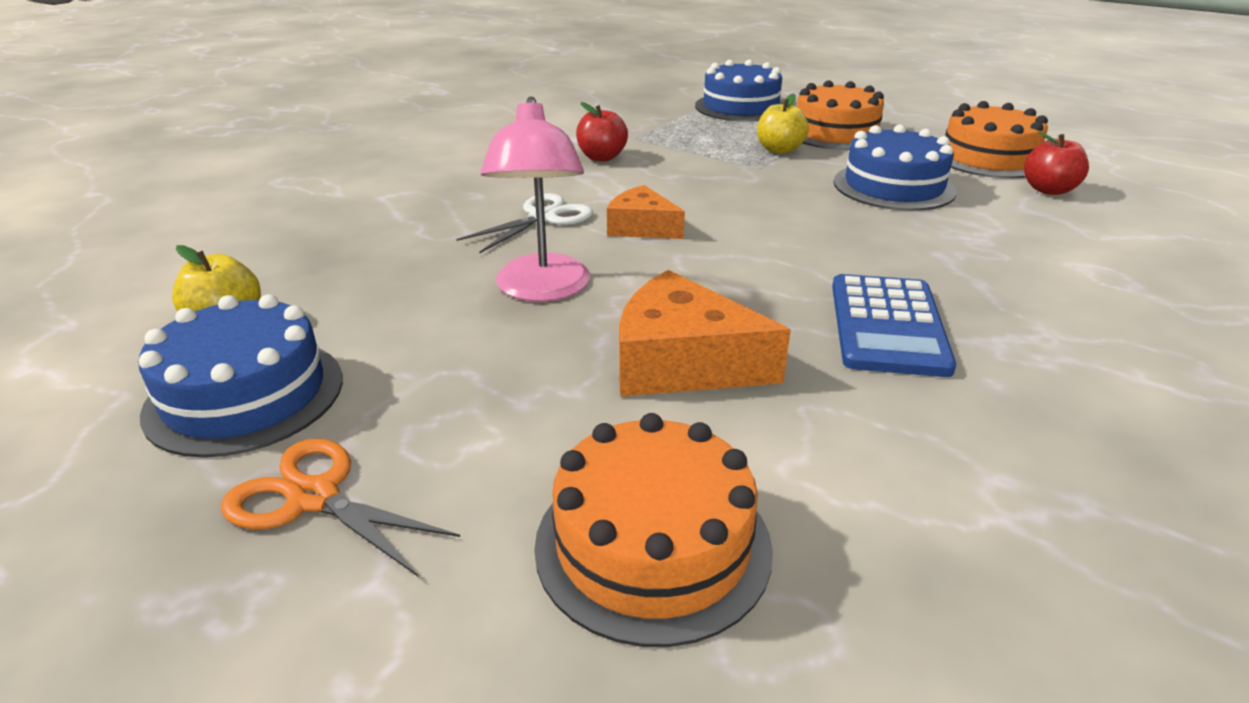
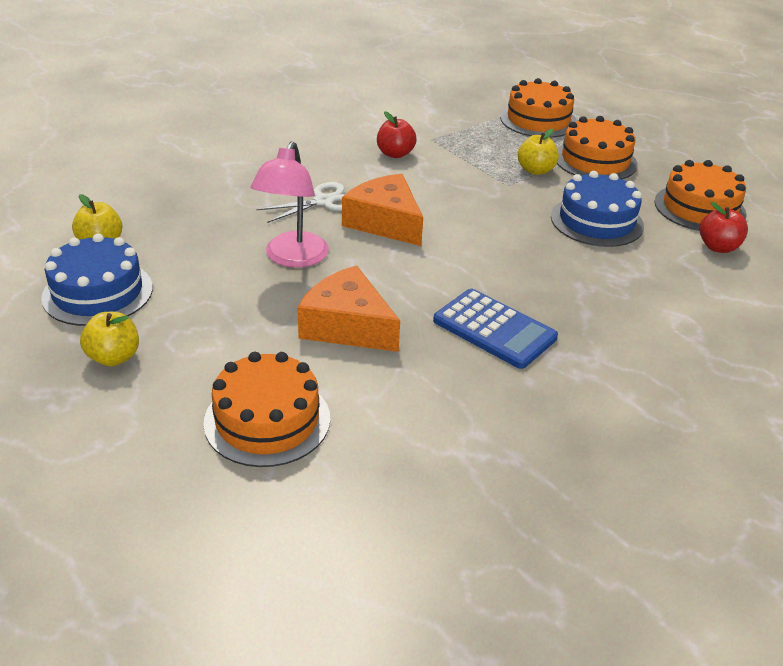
camera: 15 degrees right, 5 degrees up
orange scissors [221,438,460,576] -> yellow apple [80,312,139,366]
orange cheese [607,185,685,239] -> orange cheese [342,174,423,246], size x1.58
blue cake [695,60,784,122] -> orange cake [500,78,577,138]
blue calculator [832,274,956,377] -> blue calculator turned 75 degrees counterclockwise [433,289,558,369]

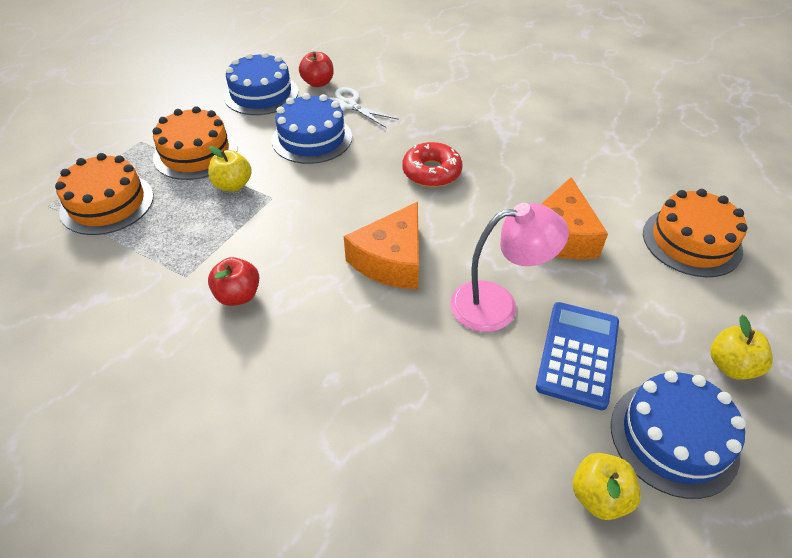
camera: 110 degrees left, 10 degrees up
white scissors [257,182,345,223] -> white scissors moved to [329,87,399,128]
blue calculator [433,289,558,369] -> blue calculator moved to [536,302,619,410]
orange cake [654,160,747,231] -> blue cake [224,52,298,115]
none -> red donut [402,142,463,187]

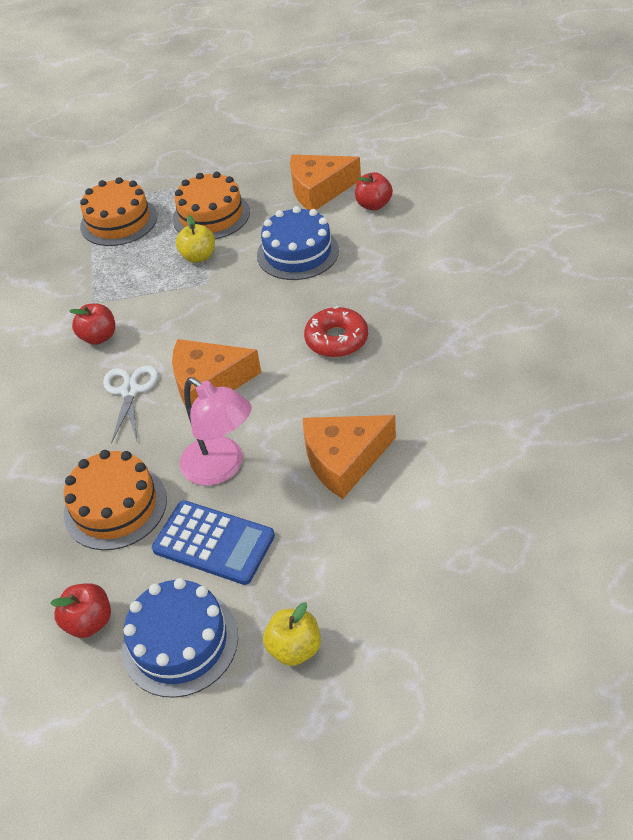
camera: 55 degrees right, 0 degrees up
blue cake [224,52,298,115] -> orange cheese [290,155,361,210]
white scissors [329,87,399,128] -> white scissors moved to [103,365,158,444]
blue calculator [536,302,619,410] -> blue calculator turned 45 degrees clockwise [152,500,275,585]
yellow apple [573,453,641,520] -> red apple [50,583,111,638]
orange cake [643,189,748,277] -> orange cake moved to [64,450,167,550]

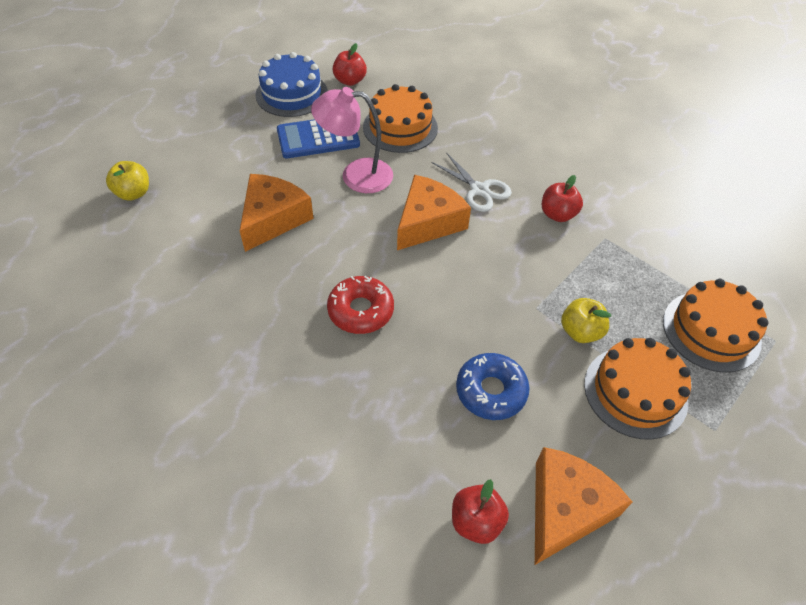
camera: 135 degrees right, 5 degrees up
blue cake [257,206,339,280] -> blue donut [456,353,530,420]
yellow apple [263,602,321,666] -> yellow apple moved to [106,161,149,201]

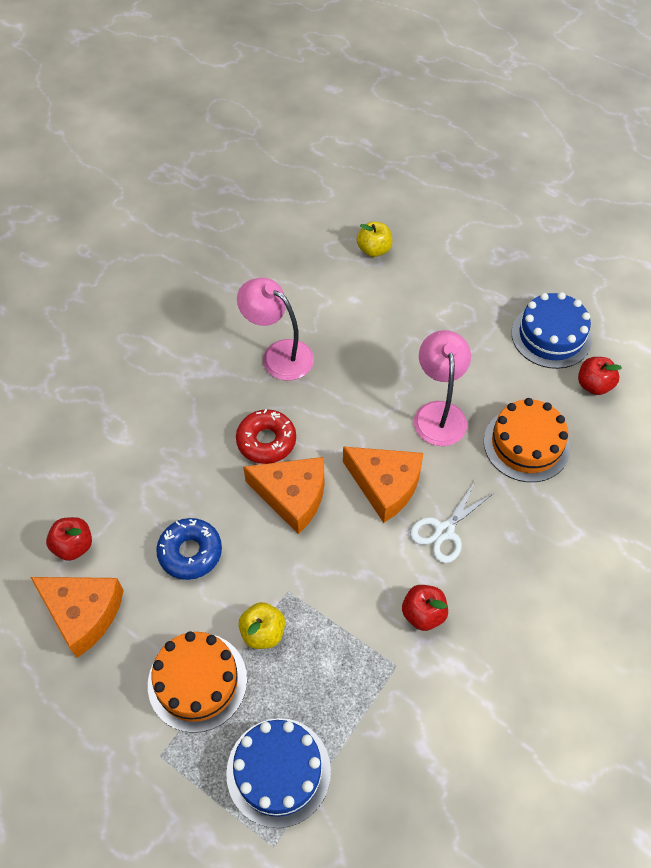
camera: 85 degrees right, 5 degrees up
orange cheese [240,174,314,252] -> orange cheese moved to [243,457,324,534]
blue calculator [277,119,360,158] -> none
orange cake [663,279,768,373] -> blue cake [226,718,331,828]
none -> pink lamp [237,278,314,381]

